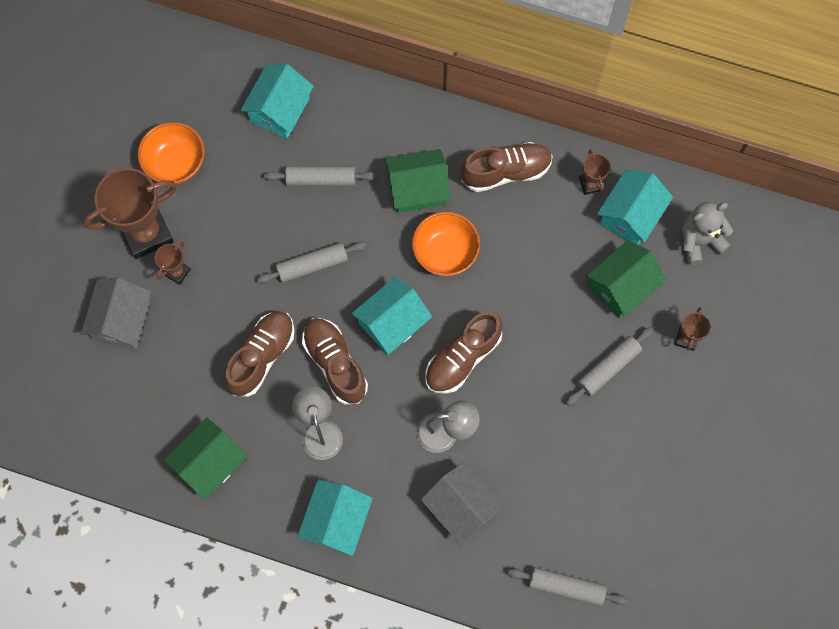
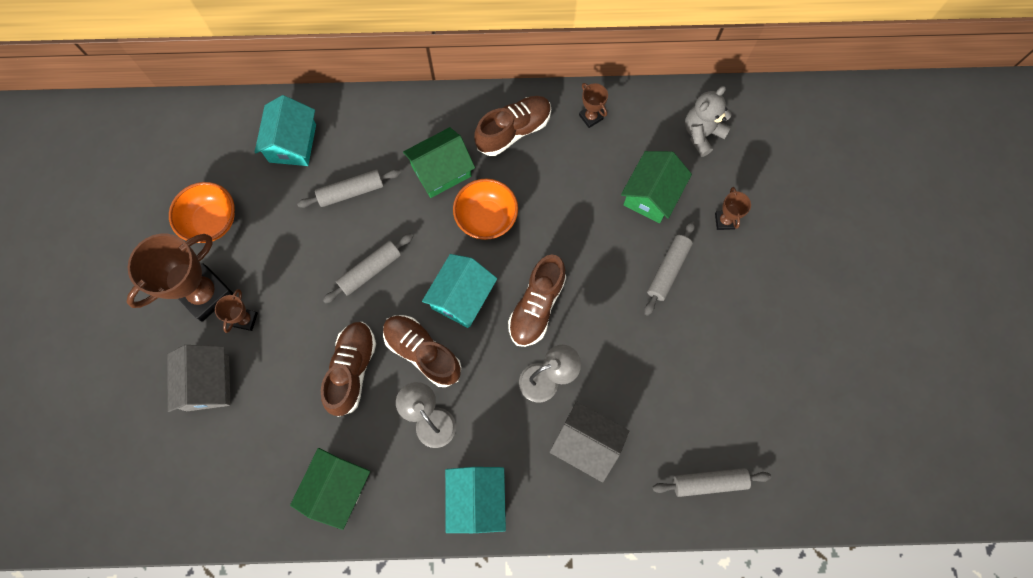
camera: 20 degrees left, 0 degrees up
turquoise house [597,169,673,245] -> none

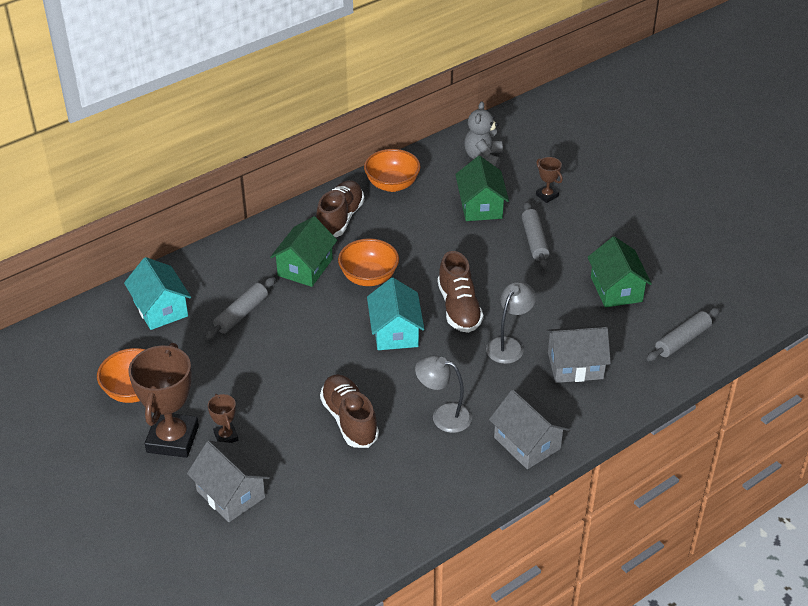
camera: 35 degrees left, 30 degrees down
green house [290,448,370,530] -> green house moved to [588,236,652,308]
grey rolling pin [323,233,414,304] -> none
brown shoe [383,315,462,387] -> none
turquoise house [445,467,506,533] -> grey house [489,389,570,469]
brown trophy [579,83,608,128] -> orange bowl [364,149,421,192]

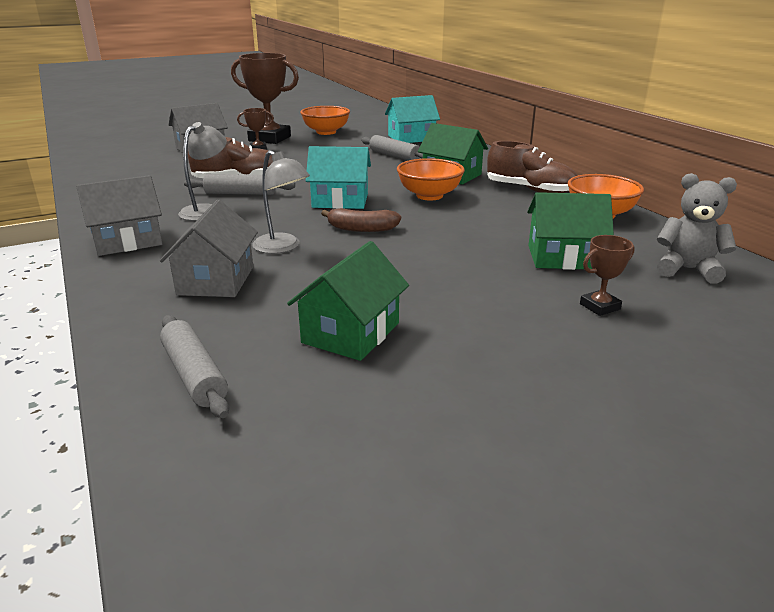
camera: 100 degrees right, 15 degrees down
brown shoe [438,251,484,333] -> brown banana [321,208,401,232]
grey rolling pin [522,202,550,269] -> grey rolling pin moved to [184,174,295,195]
green house [588,236,652,308] -> green house turned 60 degrees counterclockwise [287,241,409,361]

